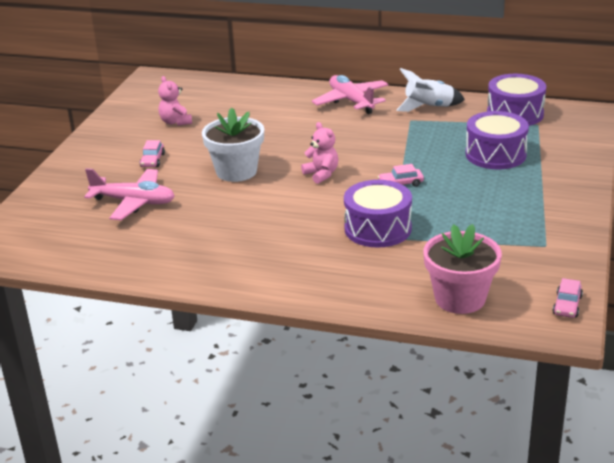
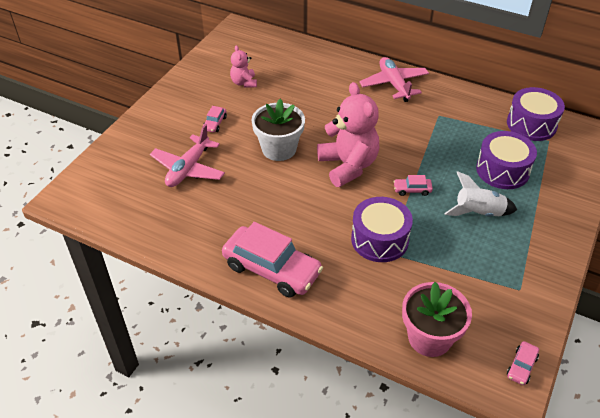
camera: 10 degrees right, 15 degrees up
pink plane [84,168,175,220] -> pink plane turned 90 degrees clockwise [150,124,225,187]
pink teddy bear [301,122,338,184] -> pink teddy bear [317,82,379,187], size x1.96
white rocket [396,68,465,112] -> white rocket moved to [444,171,517,217]
none -> pink car [222,222,323,298]

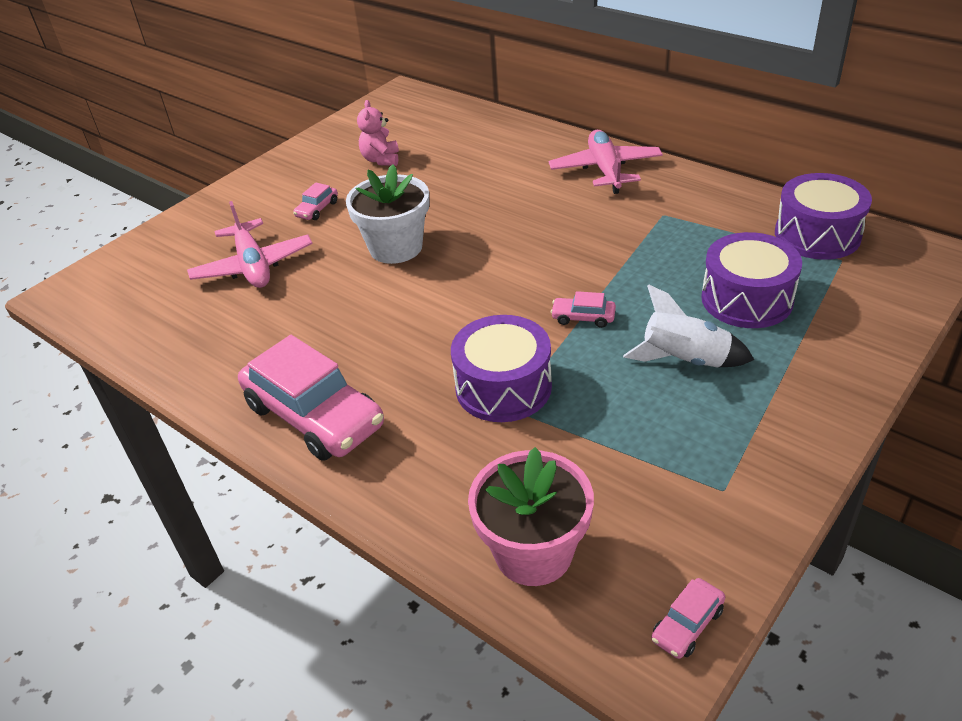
camera: 15 degrees right, 5 degrees down
pink plane [150,124,225,187] -> pink plane turned 60 degrees counterclockwise [187,201,313,288]
pink teddy bear [317,82,379,187] -> none

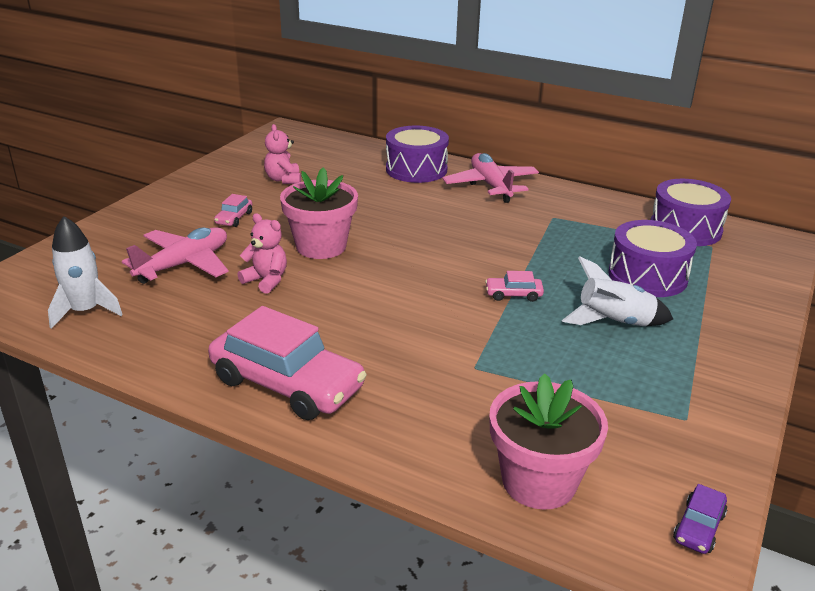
camera: 15 degrees left, 10 degrees down
pink plane [187,201,313,288] -> pink plane turned 105 degrees counterclockwise [122,227,229,284]
white flower pot [346,164,429,264] -> pink flower pot [280,167,358,259]
purple drum [451,315,552,422] -> purple drum moved to [386,126,449,183]
pink car [651,578,725,659] -> purple car [673,484,727,554]
none -> white rocket [48,216,123,329]
none -> pink teddy bear [238,213,287,294]

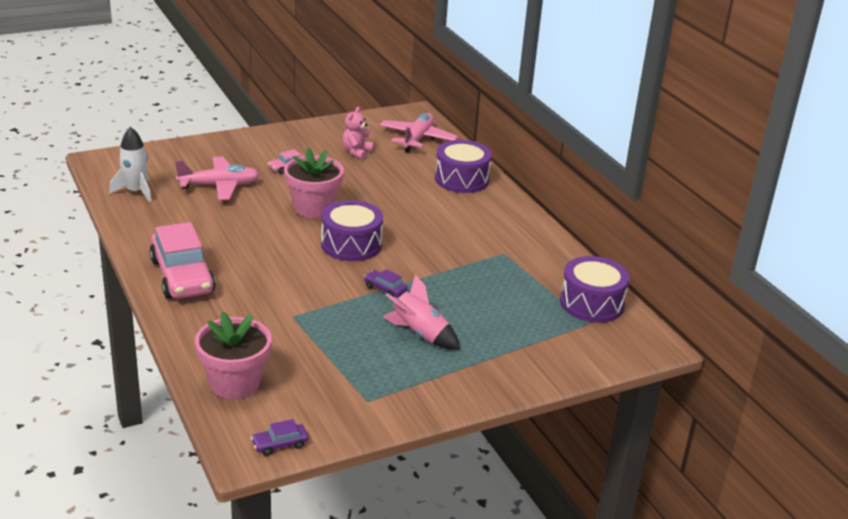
camera: 35 degrees right, 0 degrees up
pink teddy bear [238,213,287,294] -> none
pink plane [442,153,539,203] -> pink plane moved to [380,113,458,153]
pink car [485,271,544,302] -> purple car [364,269,408,297]
white rocket [562,256,673,326] -> pink rocket [382,275,460,350]
purple drum [608,220,697,297] -> purple drum moved to [321,200,383,261]

